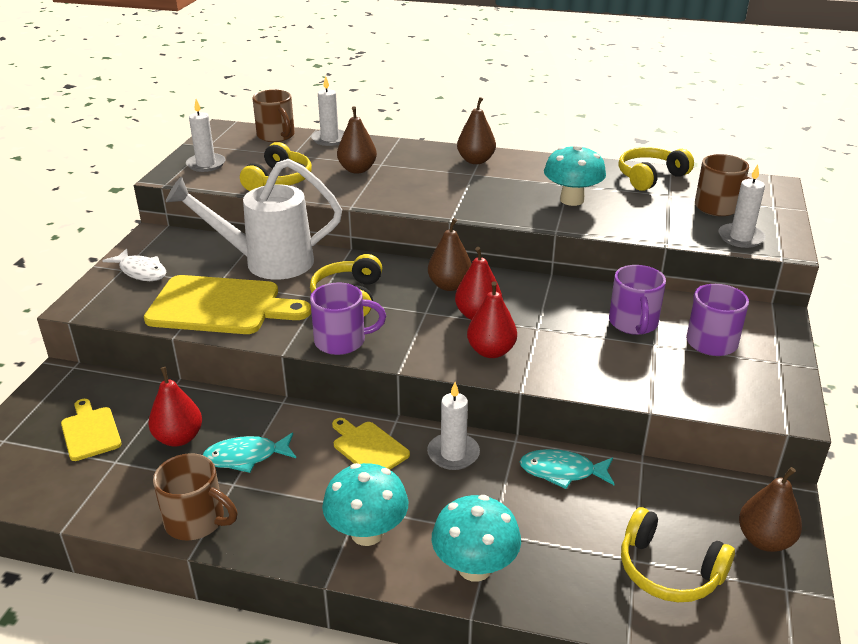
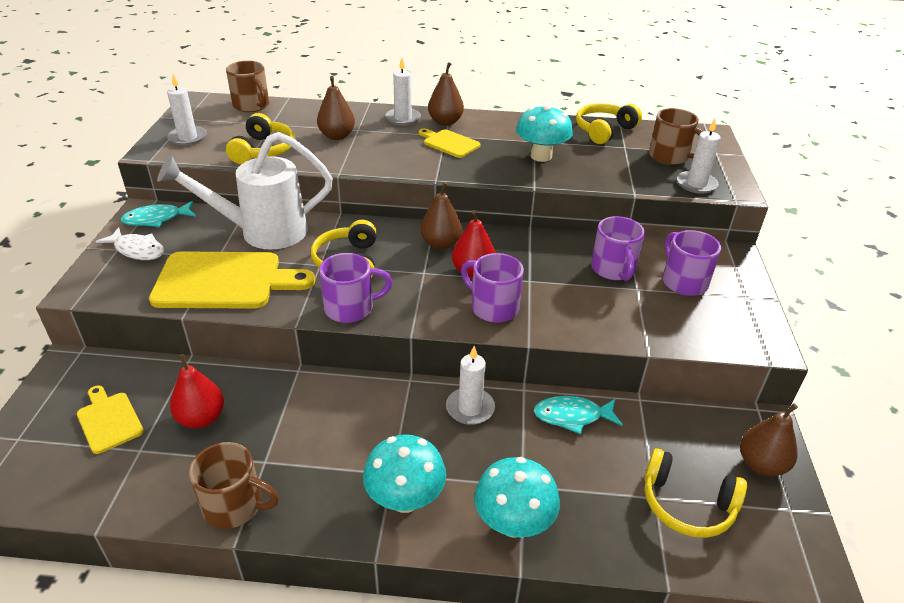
camera: 10 degrees left, 5 degrees up
turquoise fish [203,433,296,473] -> turquoise fish moved to [121,201,196,227]
white candle [311,76,345,146] -> white candle moved to [385,58,421,126]
yellow cutting board [332,418,410,469] -> yellow cutting board moved to [419,129,480,158]
red pear [467,281,517,358] -> purple mug [461,253,524,323]

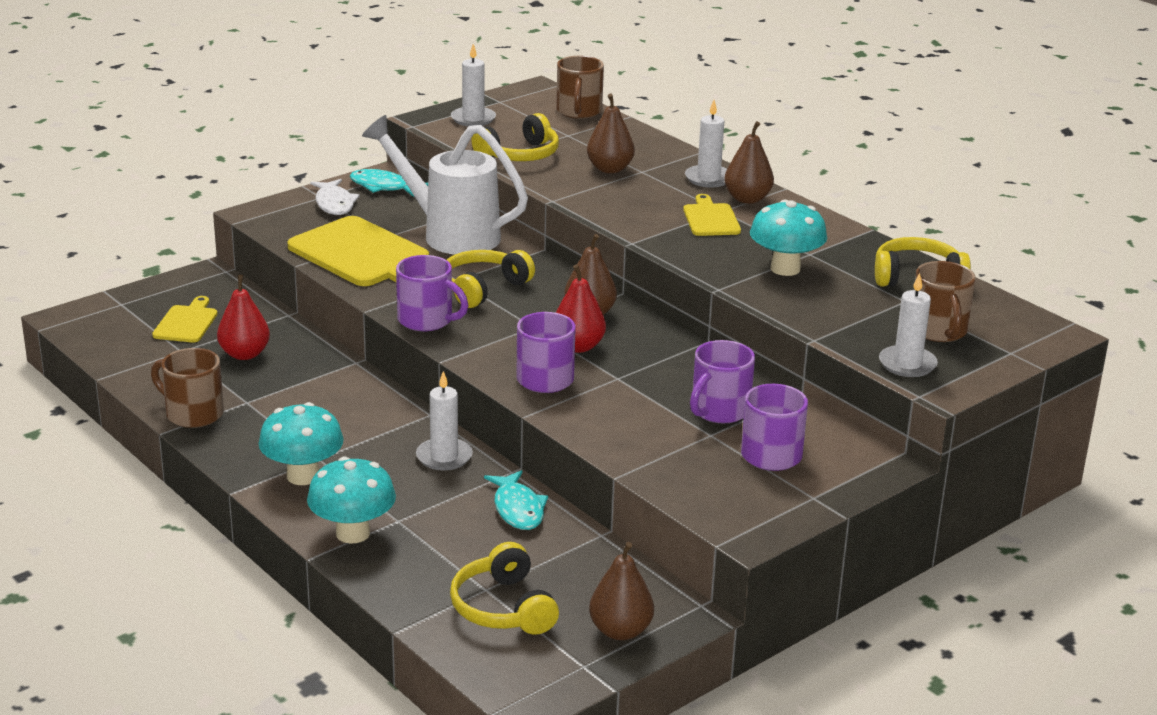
camera: 45 degrees right, 10 degrees down
brown mug [189,442,279,529] -> brown mug turned 150 degrees clockwise [151,348,224,428]
turquoise fish [534,396,623,434] -> turquoise fish turned 150 degrees counterclockwise [484,470,548,530]

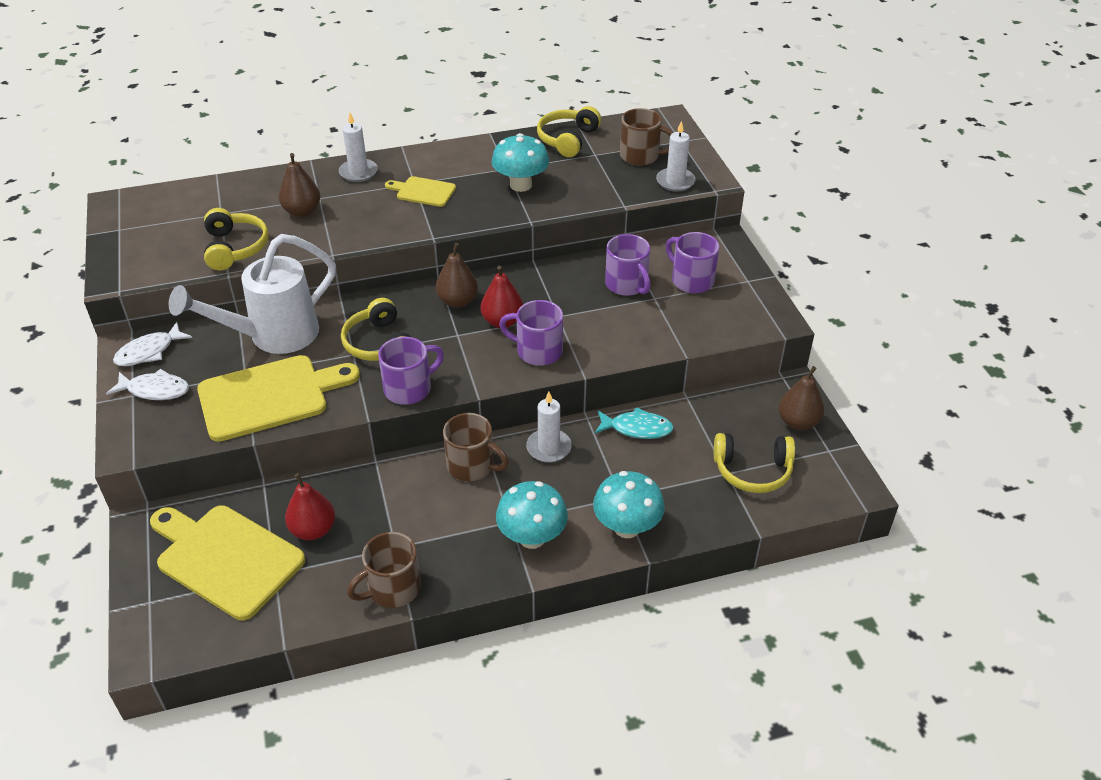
camera: 65 degrees left, 15 degrees up
yellow cutting board [152,296,218,342] -> yellow cutting board [150,505,305,620], size x1.94
turquoise fish [350,169,428,197] -> white fish [113,322,192,366]
white candle [451,44,496,127] -> none
brown mug [556,56,604,119] -> brown mug moved to [443,413,509,481]
brown pear [724,121,774,204] -> none

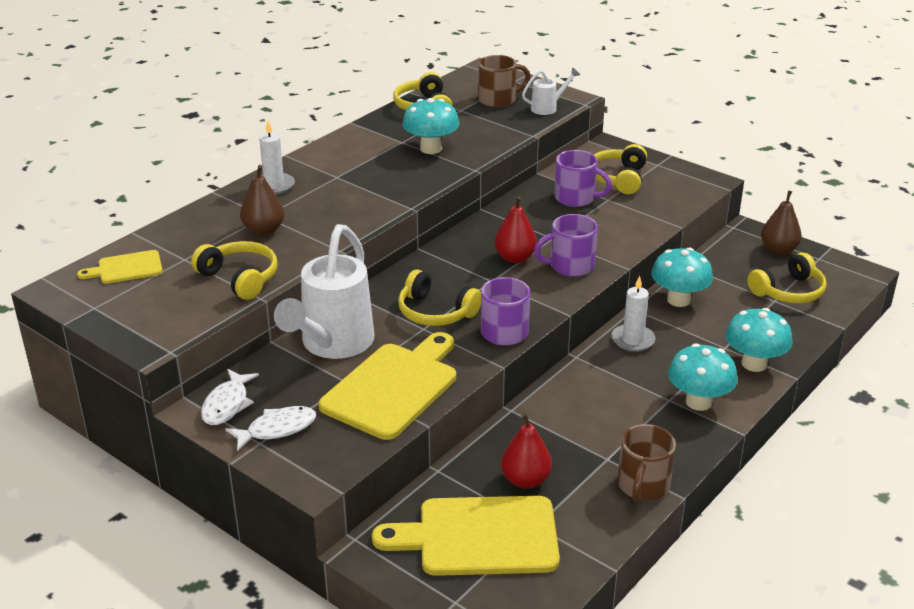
camera: 35 degrees left, 10 degrees down
yellow cutting board [385,176,456,207] -> yellow cutting board moved to [77,250,163,284]
brown pear [436,243,478,308] -> none
brown mug [443,413,509,481] -> none
turquoise fish [595,407,674,439] -> turquoise mushroom [651,247,713,307]
white candle [656,121,696,192] -> white watering can [522,67,580,115]
purple mug [666,232,719,293] -> yellow headphones [594,144,647,194]

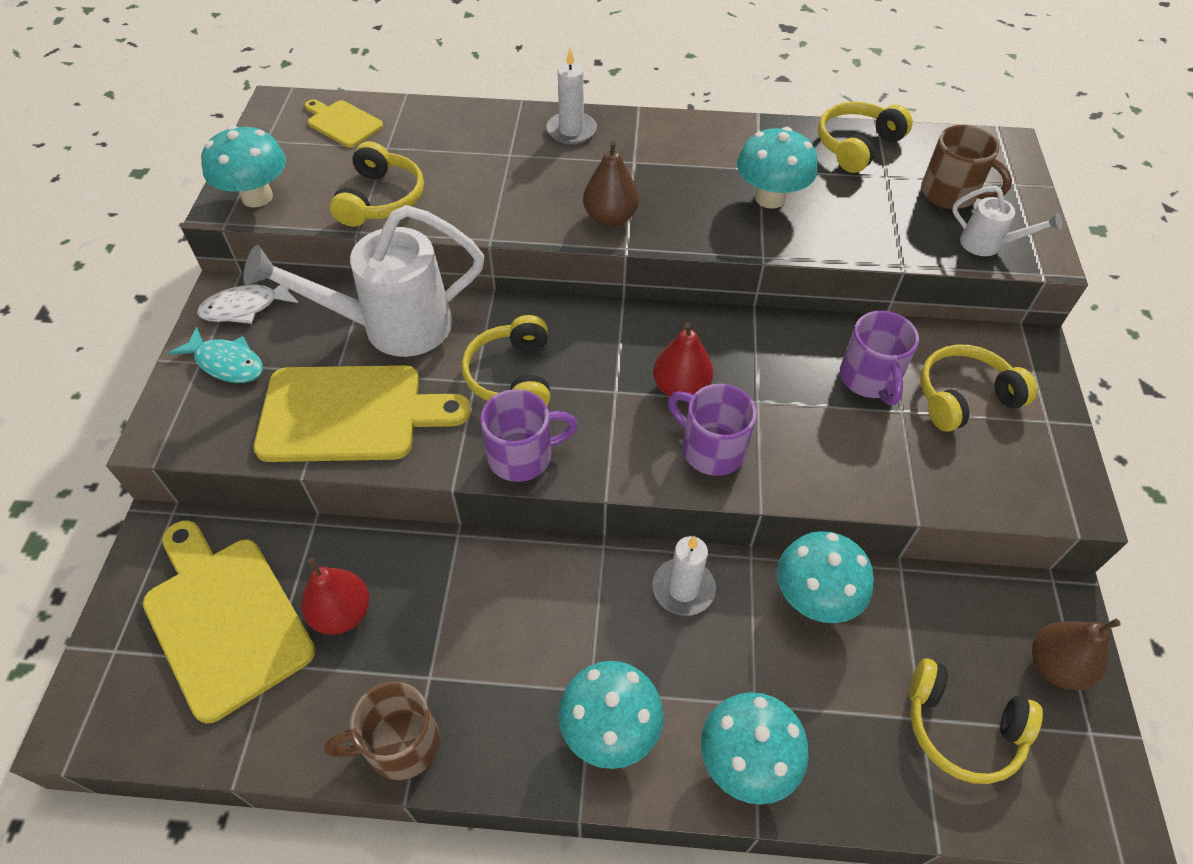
camera: 55 degrees right, 20 degrees up
white fish [225,406,316,451] -> turquoise fish [169,327,263,383]
brown pear [240,165,285,236] -> brown pear moved to [583,140,639,227]
none -> turquoise mushroom [201,125,286,207]

